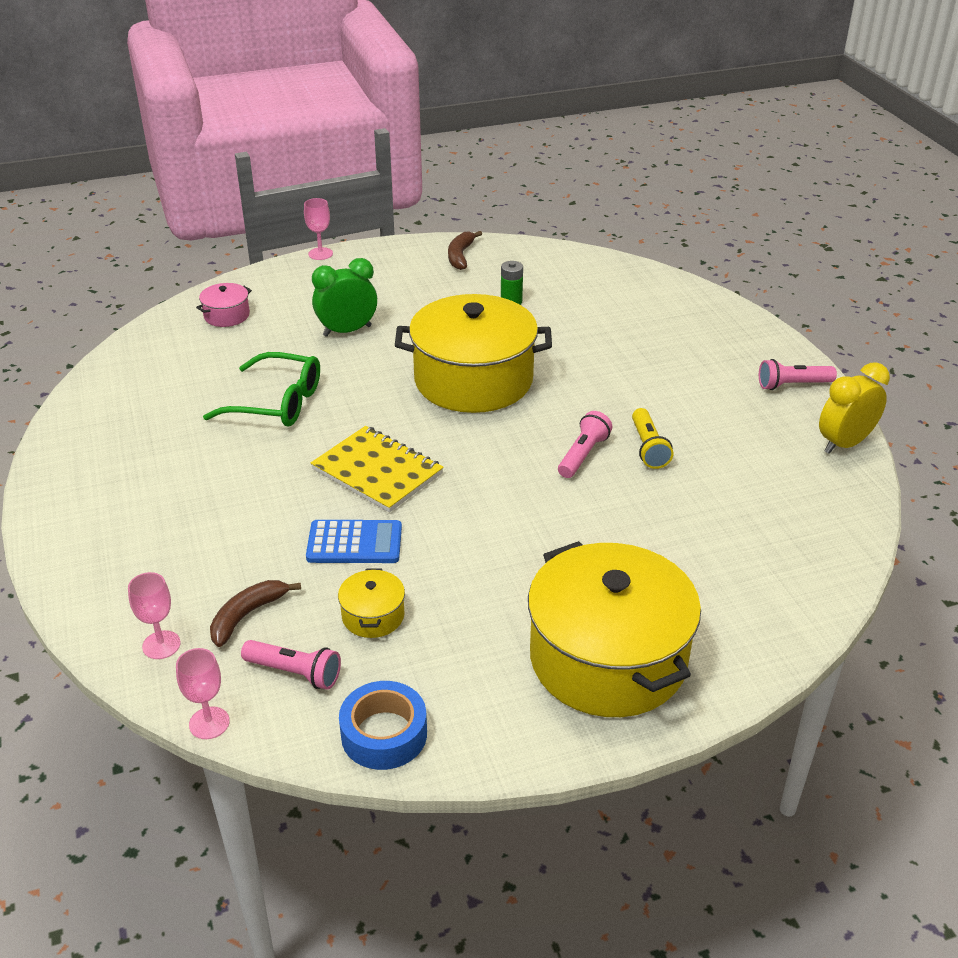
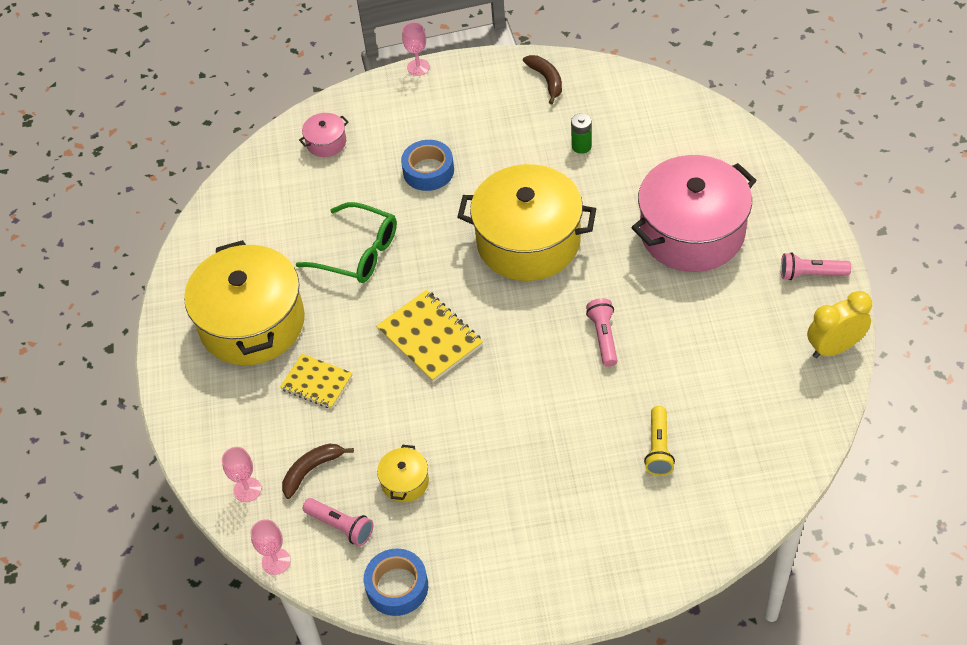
camera: 15 degrees right, 15 degrees up
blue calculator [306,520,402,563] -> none
green clock [312,258,377,337] -> blue tape [401,140,454,191]
brown banana [448,231,482,270] -> brown banana turned 135 degrees clockwise [523,55,562,104]
yellow pot [528,541,701,717] -> yellow pot moved to [184,240,305,365]
pink flashlight [558,411,612,478] -> pink flashlight turned 45 degrees counterclockwise [586,298,617,367]
yellow flashlight [632,408,673,469] -> yellow flashlight moved to [644,406,675,476]
none -> yellow notebook [280,354,353,409]
none -> pink pot [631,155,757,272]

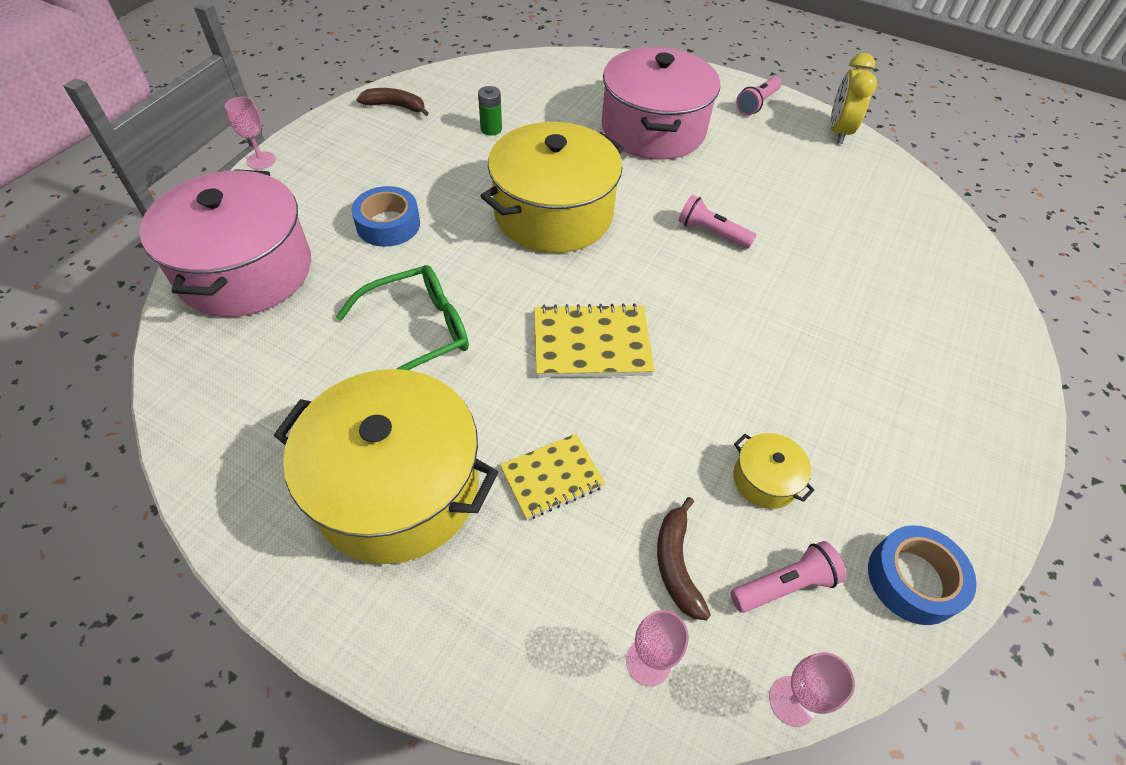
camera: 60 degrees left, 0 degrees up
pink pot [299,113,348,157] -> pink pot [139,169,311,317], size x2.41
yellow flashlight [644,406,675,476] -> none

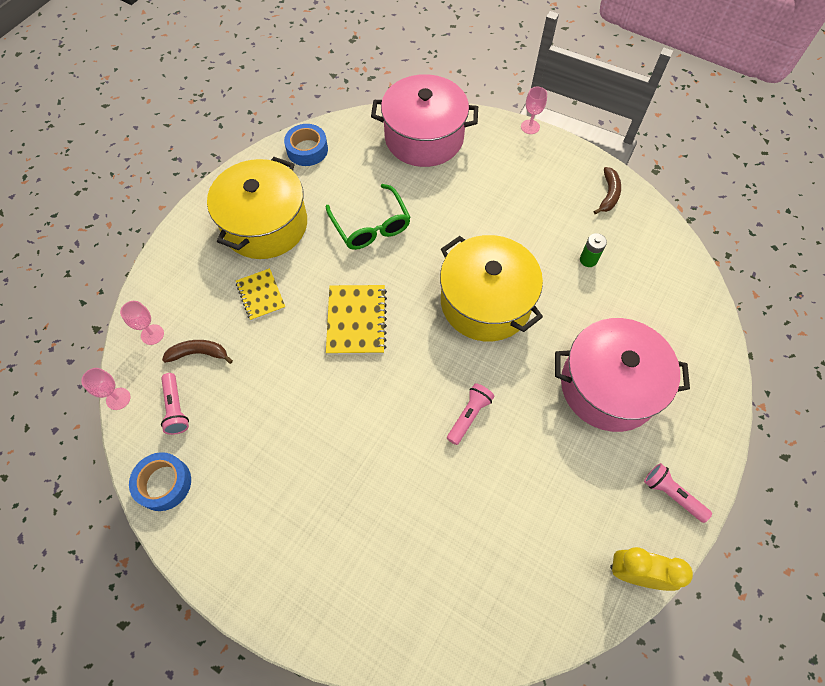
camera: 95 degrees right, 10 degrees up
blue tape [351,186,420,247] -> blue tape moved to [284,124,328,166]
yellow pot [733,433,815,509] -> none

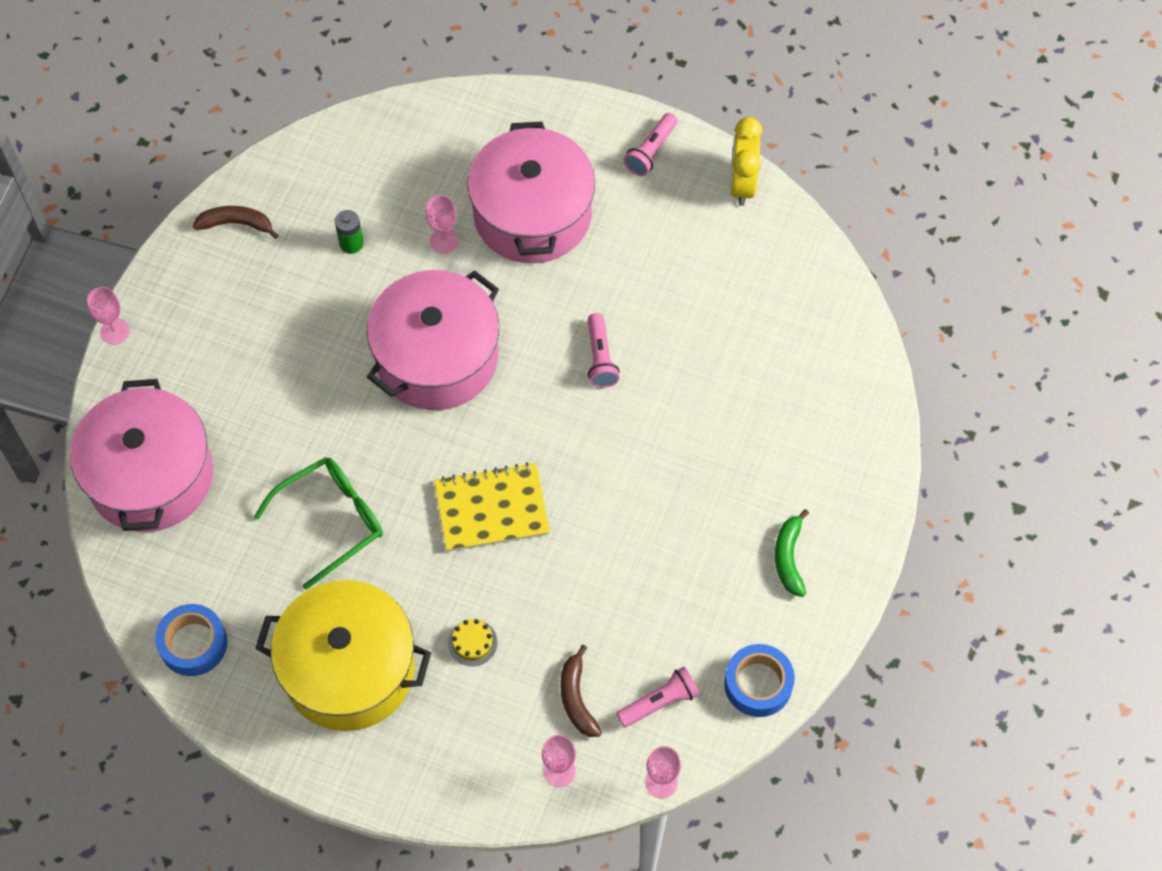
camera: 100 degrees left, 0 degrees up
yellow notebook [236,268,285,321] -> yellow cake [448,619,497,666]
yellow pot [440,235,543,341] -> pink pot [367,270,499,410]
pink flashlight [447,383,495,445] -> pink flashlight turned 120 degrees counterclockwise [588,313,620,388]
none -> pink goblet [426,195,459,254]
none -> green banana [775,509,809,597]

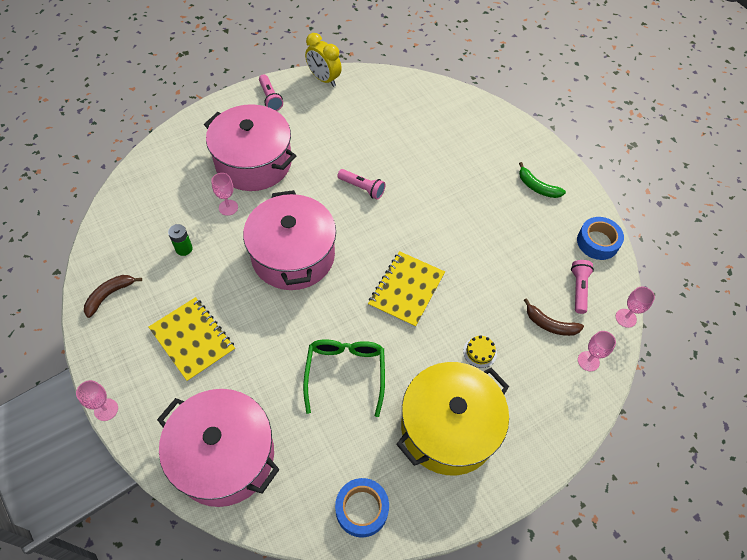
camera: 55 degrees left, 5 degrees down
none -> yellow notebook [149,297,235,382]

